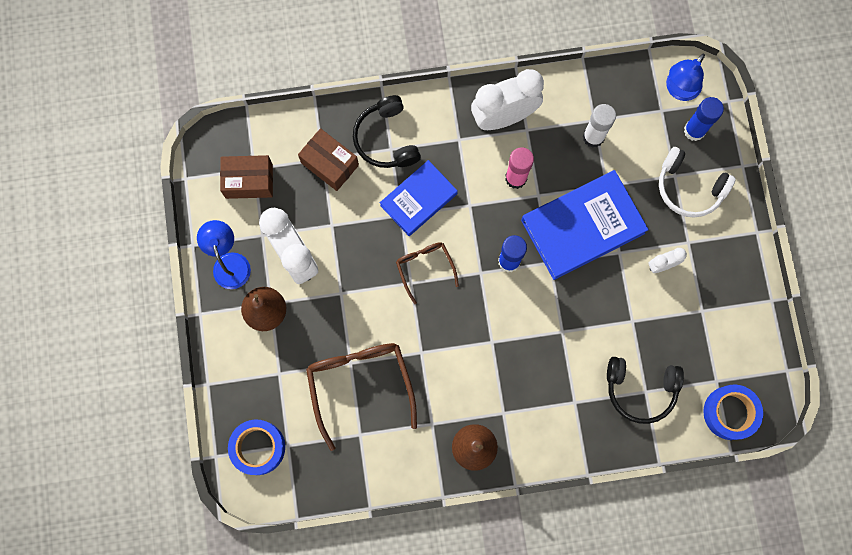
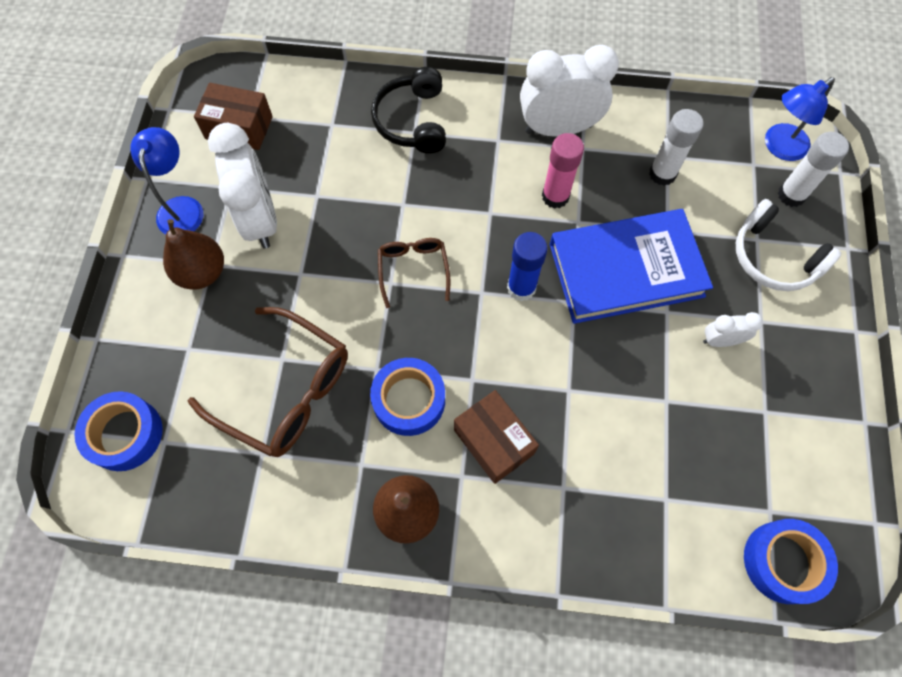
camera: 15 degrees right, 10 degrees down
brown box [298,128,359,191] -> brown box moved to [454,390,539,484]
brown glasses [306,343,417,451] -> brown glasses turned 120 degrees clockwise [187,307,348,457]
blue book [380,160,458,236] -> none
black headphones [607,357,684,424] -> none
blue glue stick [684,97,724,141] -> white glue stick [778,132,849,207]
none -> blue tape [370,358,445,436]

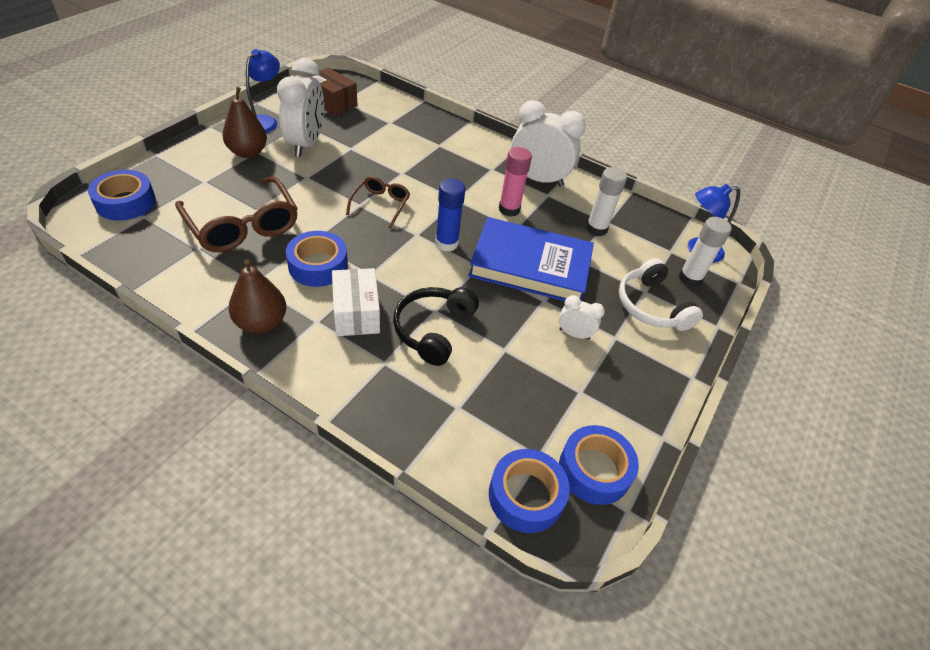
camera: 20 degrees right, 20 degrees down
black headphones [371,67,446,154] -> black headphones moved to [393,287,479,366]
brown box [454,390,539,484] -> white box [332,268,380,336]
none -> blue tape [559,425,639,505]

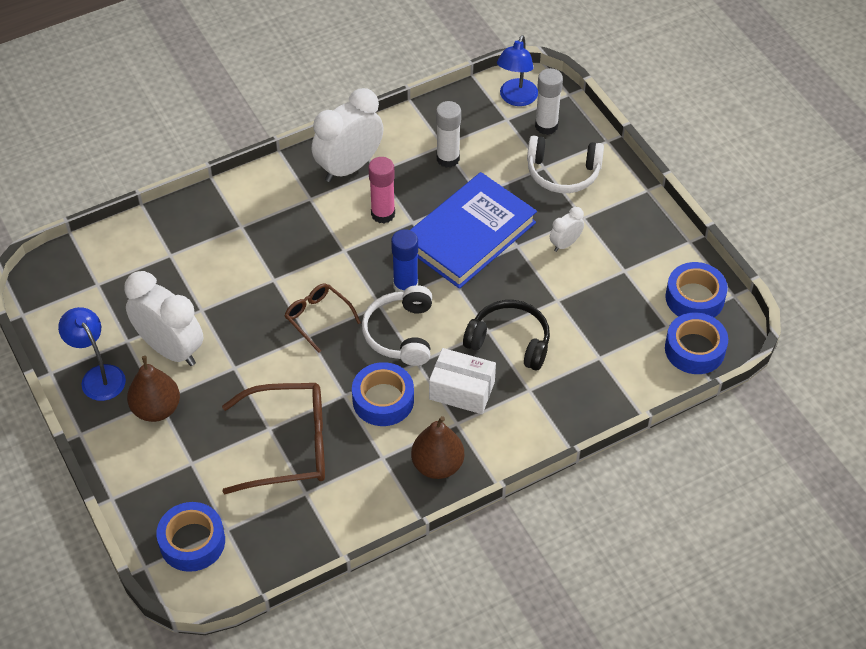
camera: 55 degrees left, 5 degrees up
brown box [309,68,357,116] -> none
black headphones [393,287,479,366] -> black headphones turned 150 degrees clockwise [463,300,550,371]
none -> white headphones [362,285,432,366]

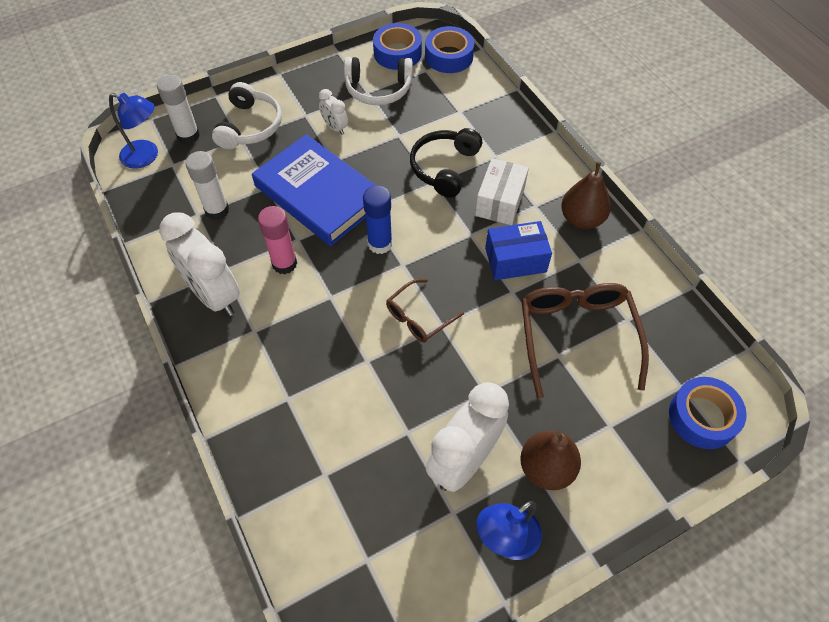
camera: 90 degrees left, 5 degrees up
blue tape [352,362,414,426] -> blue box [485,221,552,280]
white headphones [362,285,432,366] -> white headphones moved to [344,57,413,105]

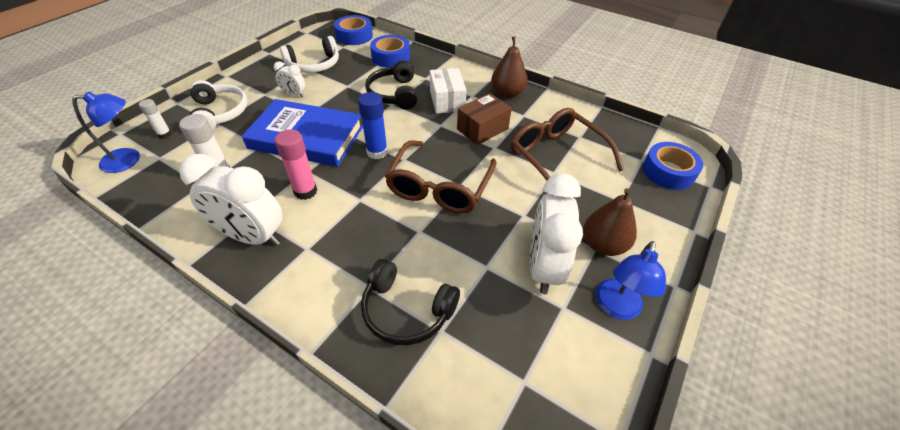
camera: 30 degrees left, 10 degrees down
white glue stick [157,75,200,144] -> white glue stick [139,99,172,139], size x0.62
blue tape [373,23,422,70] -> blue tape moved to [370,35,410,68]
brown glasses [386,279,464,343] -> brown glasses [385,140,497,213], size x1.80
blue box [485,221,552,280] -> brown box [457,93,512,145]
none -> black headphones [361,259,460,345]

